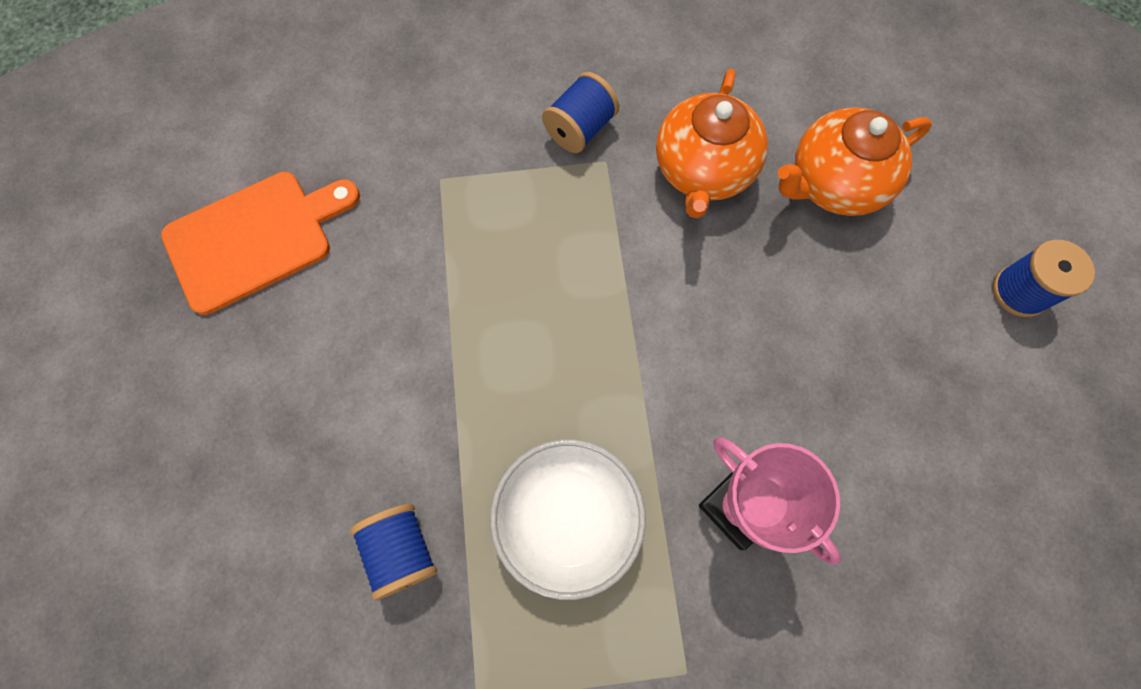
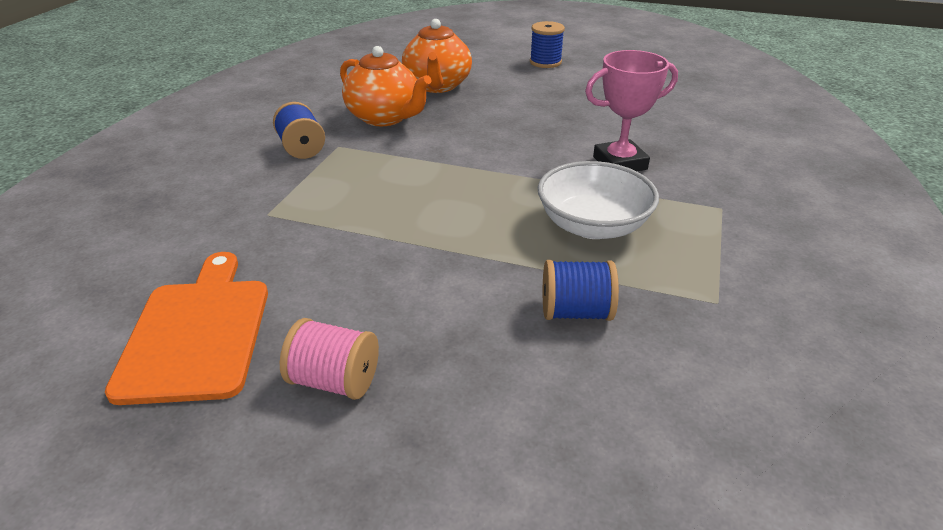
camera: 65 degrees left, 35 degrees down
none -> pink spool [280,318,379,400]

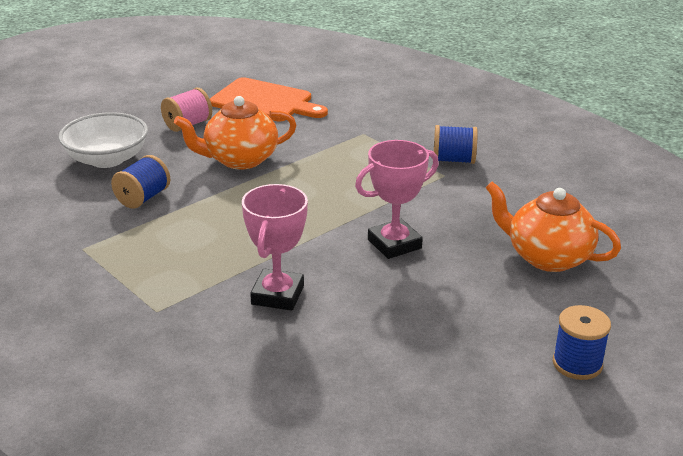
camera: 120 degrees right, 5 degrees down
orange teapot [340,46,431,126] -> orange teapot moved to [174,96,296,170]
white bowl [538,161,659,239] -> white bowl moved to [59,112,148,168]
none -> pink trophy [355,140,439,259]

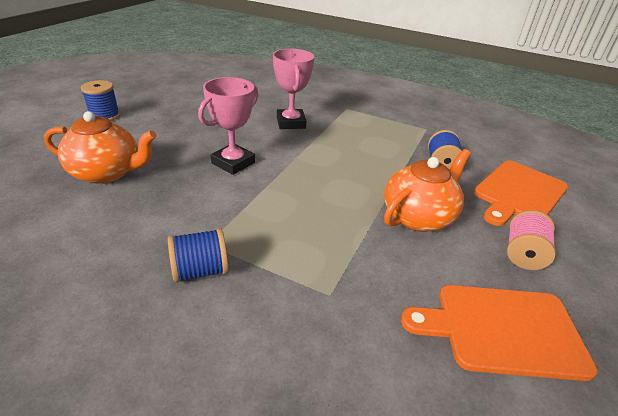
camera: 155 degrees right, 5 degrees up
white bowl [59,112,148,168] -> orange cutting board [474,161,568,226]

